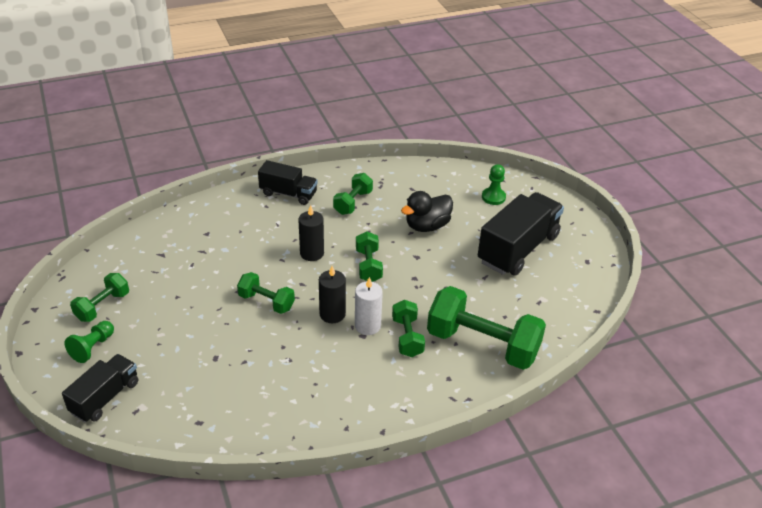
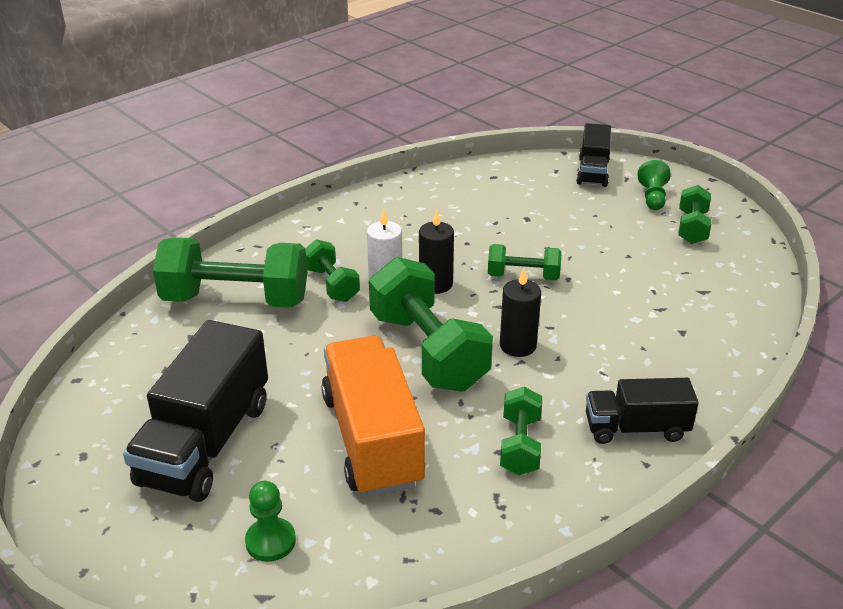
camera: 160 degrees right, 5 degrees down
green dumbbell [356,232,383,282] -> green dumbbell [369,257,493,392], size x1.90
black duck [401,191,453,232] -> orange truck [321,336,425,497]

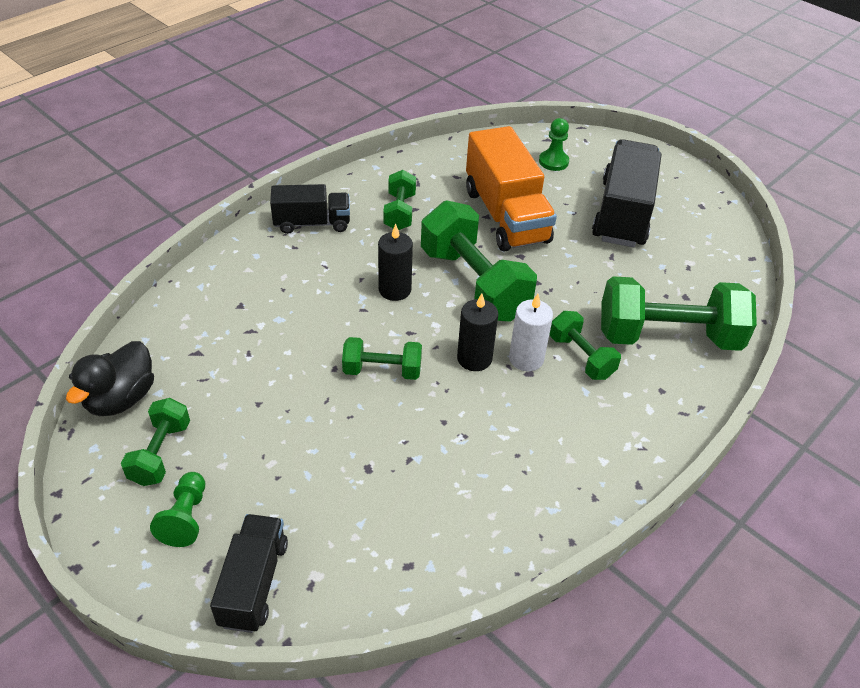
camera: 175 degrees right, 10 degrees up
none -> black duck [66,341,154,416]

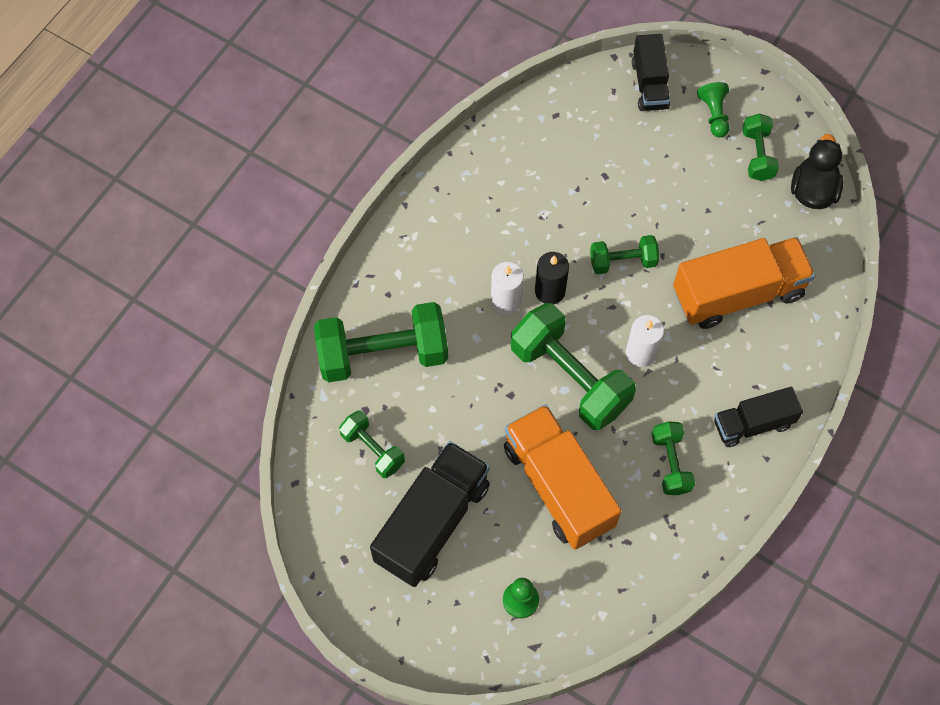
camera: 170 degrees right, 20 degrees up
black candle [378,224,413,301] -> white candle [626,315,664,367]
green dumbbell [549,311,621,380] -> green dumbbell moved to [339,410,405,478]
black truck [592,139,662,247] -> black truck turned 150 degrees counterclockwise [370,441,490,587]
none -> orange truck [673,237,815,329]

